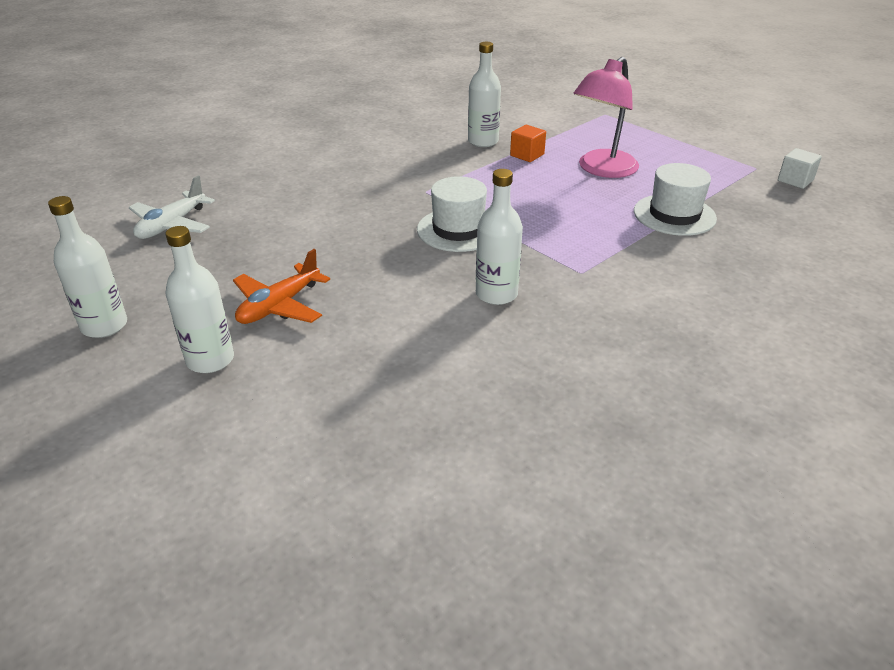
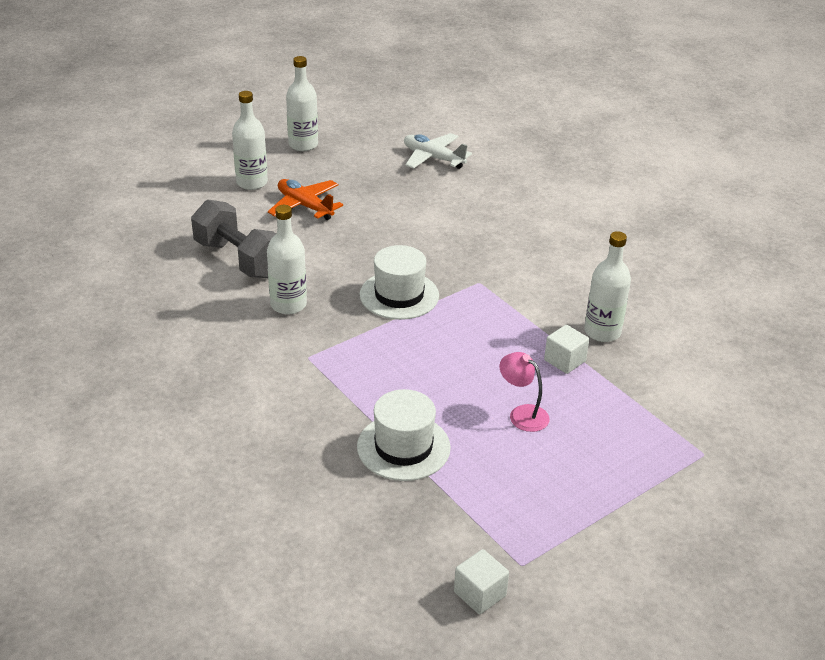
camera: 95 degrees right, 0 degrees up
orange cube [510,125,546,162] -> white cube [544,325,589,374]
pink lamp [573,57,639,178] -> pink lamp [500,352,550,432], size x0.53
none -> grey dumbbell [191,200,276,278]

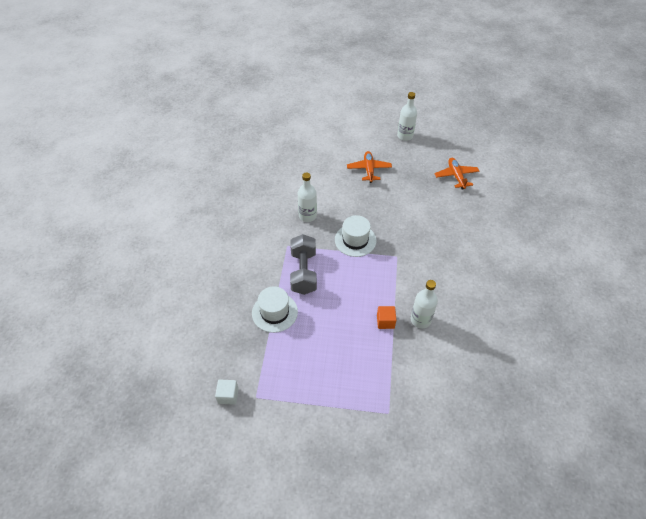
camera: 45 degrees right, 15 degrees up
grey dumbbell [191,200,276,278] -> grey dumbbell moved to [290,234,317,295]
white bottle [232,91,268,190] -> none
white plane [404,133,472,169] -> orange plane [434,158,479,190]
pink lamp [500,352,550,432] -> none
white cube [544,325,589,374] -> orange cube [377,306,396,329]

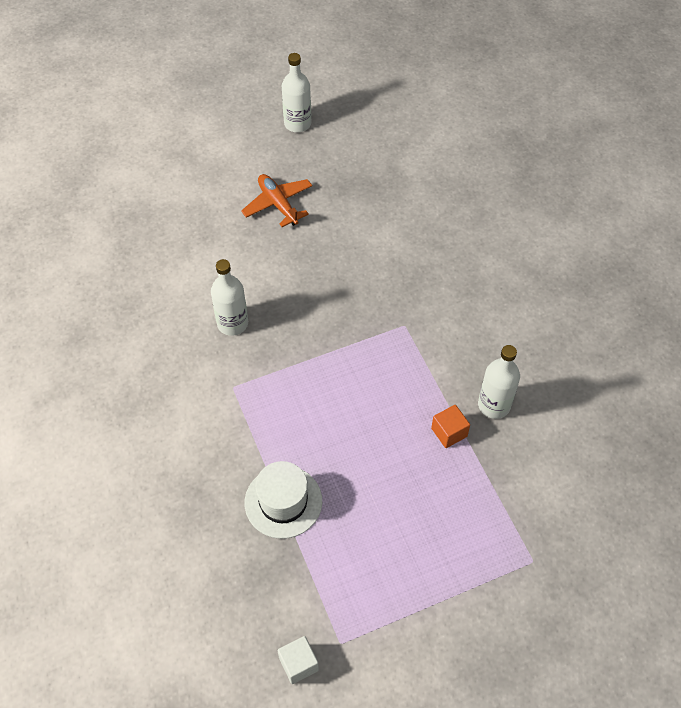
camera: 30 degrees left, 5 degrees up
grey dumbbell [290,234,317,295] -> none
white hat [335,215,376,257] -> none
orange plane [434,158,479,190] -> none

